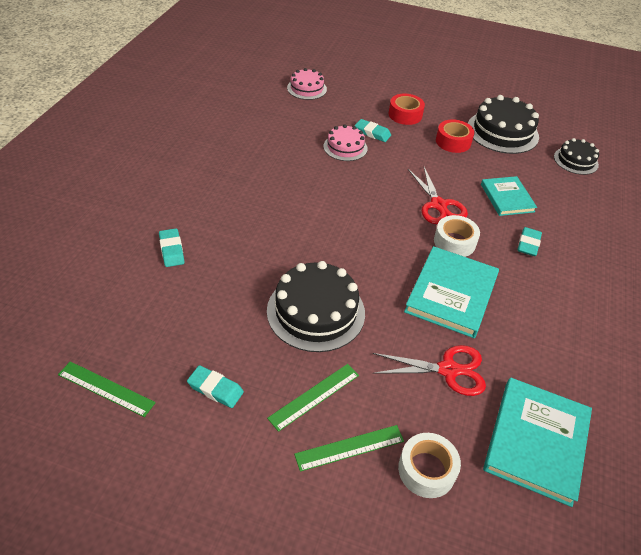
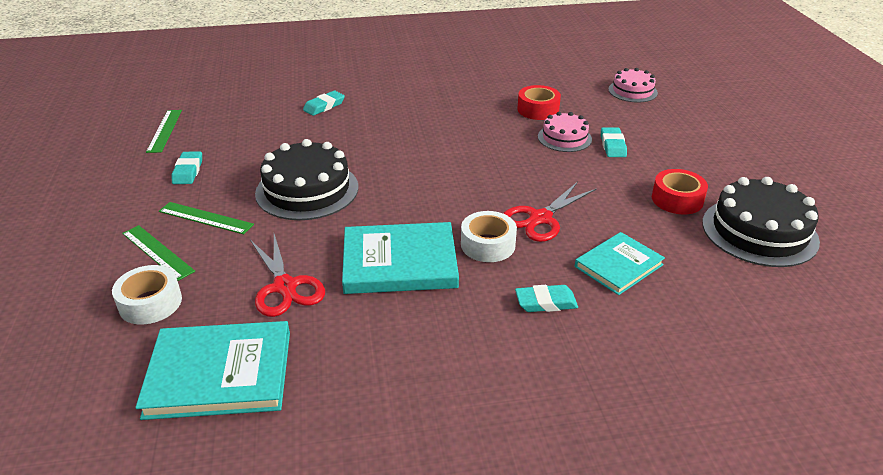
camera: 65 degrees right, 10 degrees down
red tape [389,94,425,125] -> red tape moved to [517,85,561,120]
black cake [554,138,599,175] -> none

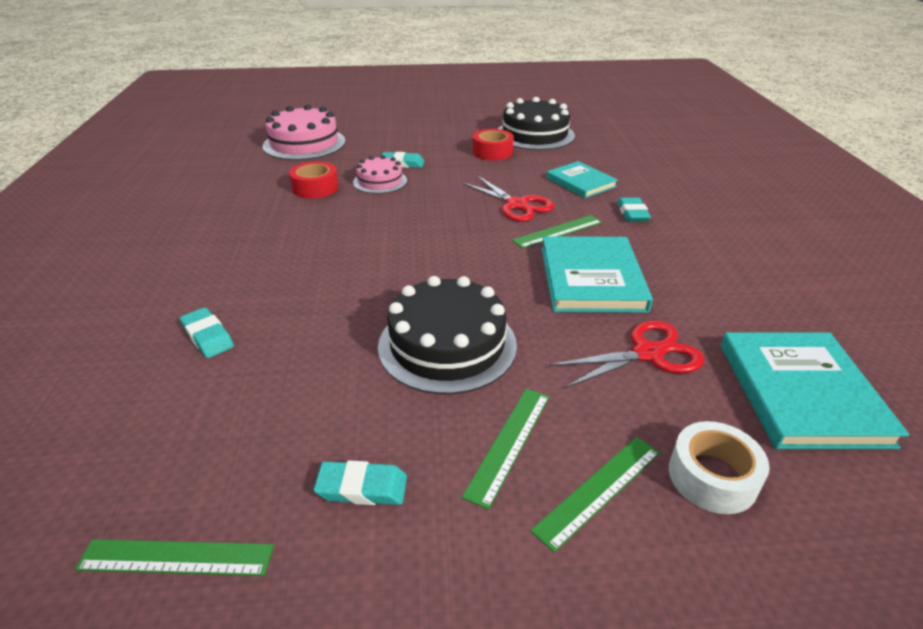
camera: 85 degrees left, 0 degrees up
white tape [461,211,517,262] -> green ruler [512,215,602,249]
pink cake [608,68,658,103] -> pink cake [263,104,346,160], size x1.70

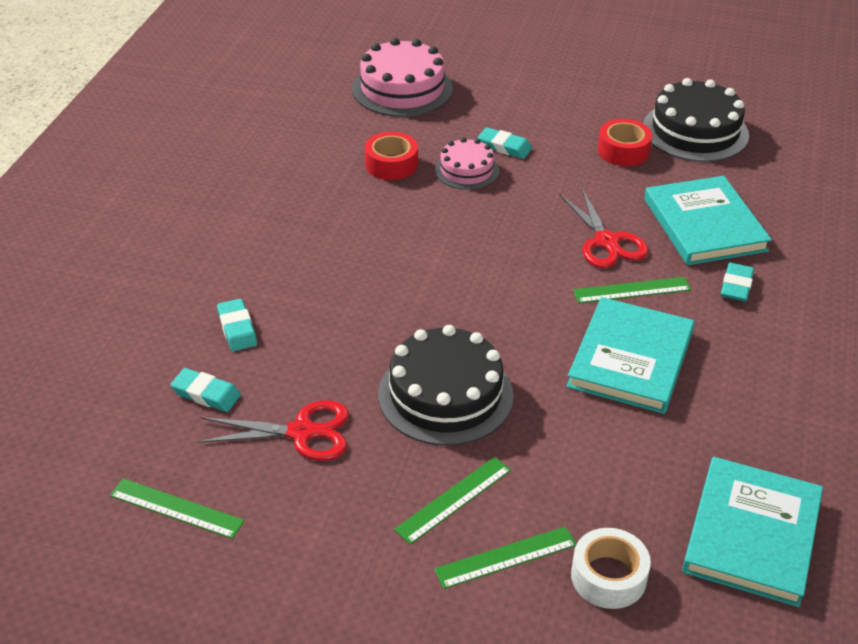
camera: 20 degrees right, 5 degrees up
turquoise eraser [314,460,407,505] -> turquoise eraser moved to [170,368,241,412]
turquoise book [546,161,618,198] -> turquoise book [644,176,772,265], size x1.57
red scissors [549,321,705,389] -> red scissors moved to [197,401,349,461]

